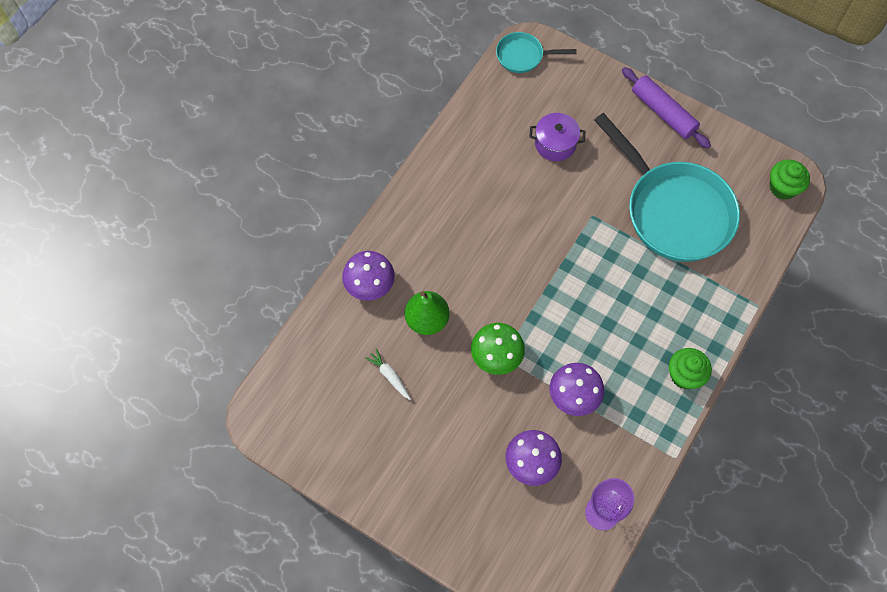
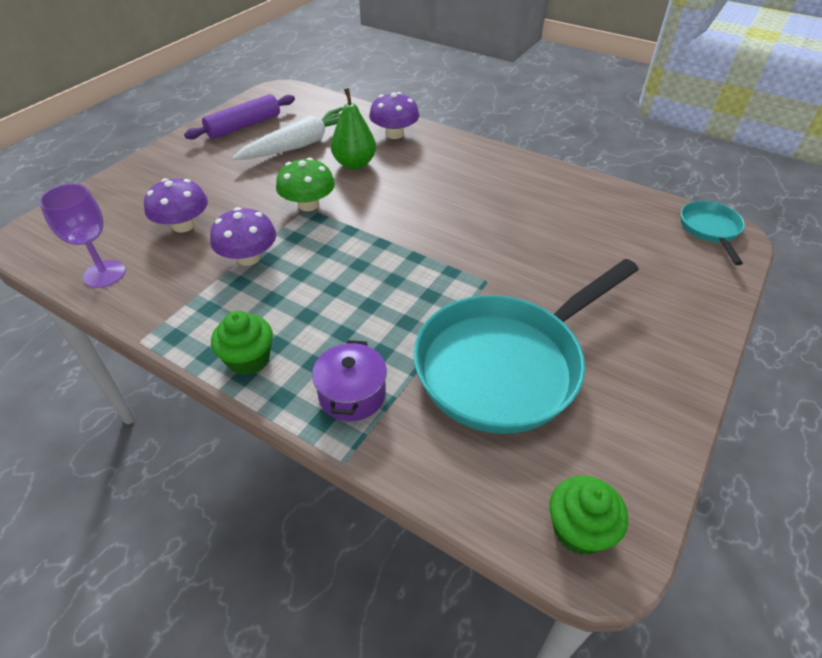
camera: 90 degrees right, 20 degrees down
white carrot [365,349,411,400] -> white carrot [232,107,343,160], size x2.28
purple pot [529,113,586,161] -> purple pot moved to [312,340,387,421]
purple rolling pin [622,67,711,148] -> purple rolling pin moved to [184,94,295,140]

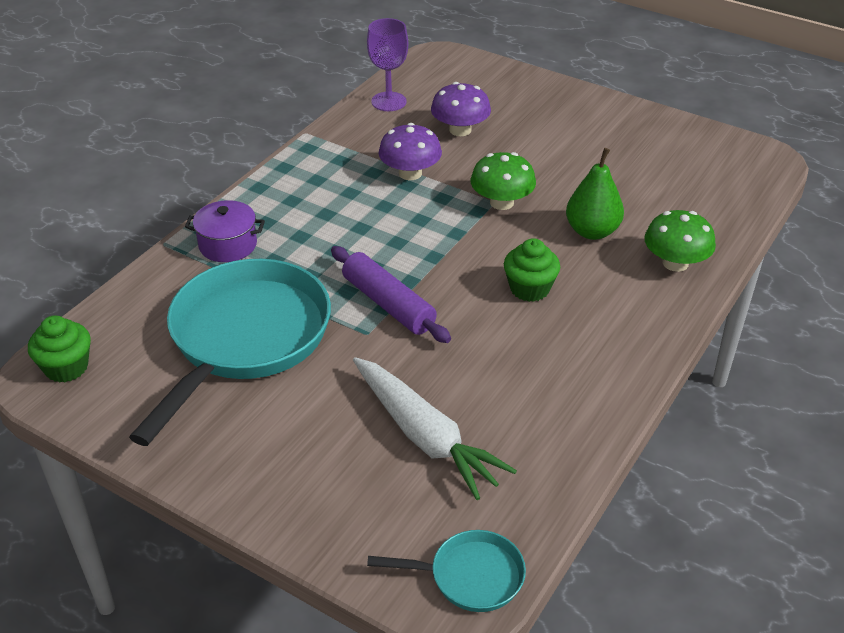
camera: 90 degrees right, 5 degrees down
purple rolling pin [184,94,295,140] -> purple rolling pin moved to [331,246,451,343]
green cupcake [211,311,273,375] -> green cupcake moved to [504,238,560,302]
white carrot [232,107,343,160] -> white carrot moved to [353,357,517,500]
purple mushroom [369,92,419,139] -> green mushroom [645,210,716,272]
turquoise pan [414,259,639,434] -> turquoise pan turned 60 degrees clockwise [129,259,331,446]

